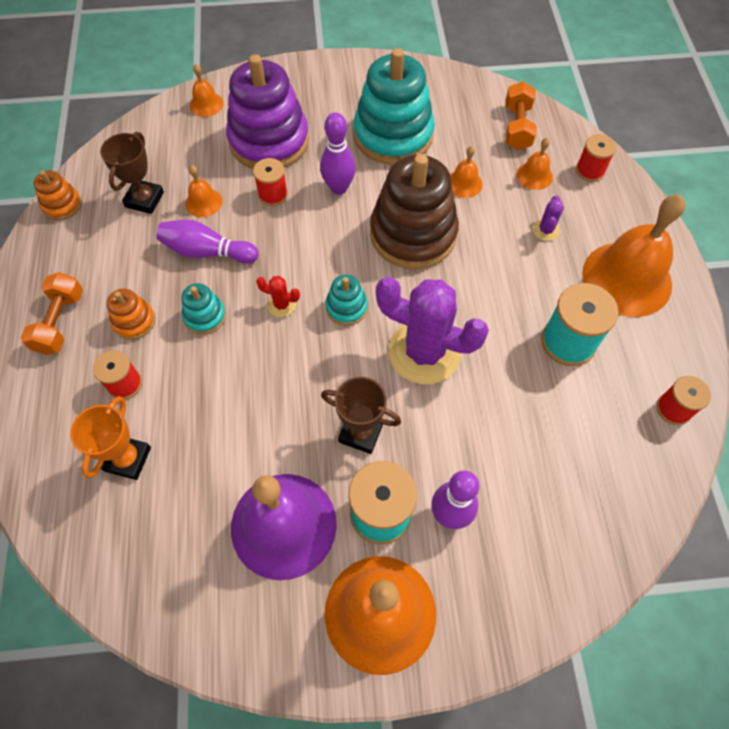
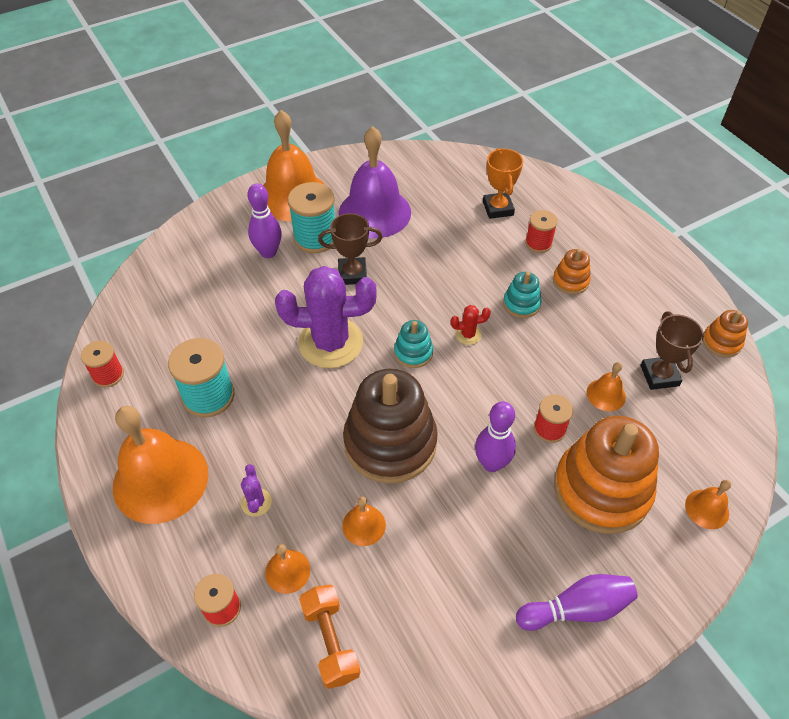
camera: 155 degrees right, 10 degrees down
orange dumbbell [21,272,83,355] -> none
purple bowling pin [156,220,259,264] -> purple bowling pin moved to [516,574,638,631]
purple stacking toy [226,54,309,169] -> orange stacking toy [554,416,659,534]
turquoise stacking toy [353,48,435,165] -> none

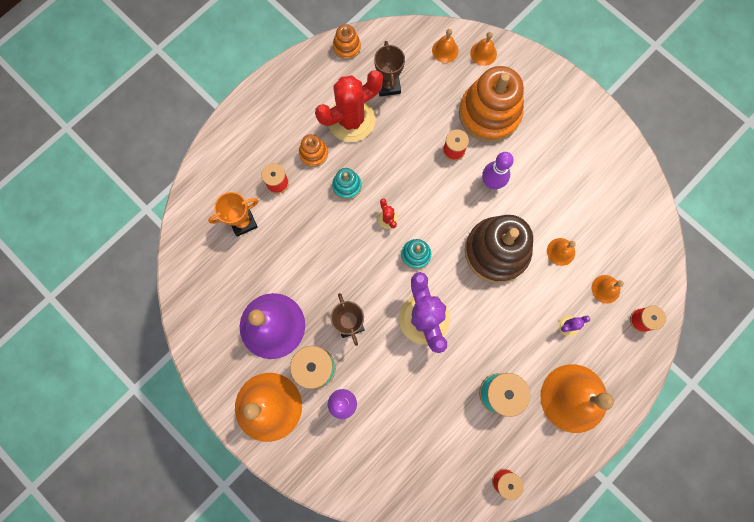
camera: 105 degrees left, 25 degrees up
orange dumbbell [299,585,361,689] -> none
purple bowling pin [516,574,638,631] -> none
orange bell [587,362,626,411] -> orange bell moved to [432,29,459,63]
brown trophy [640,312,704,390] -> brown trophy turned 75 degrees counterclockwise [374,41,405,97]
none -> red cactus [315,70,383,142]

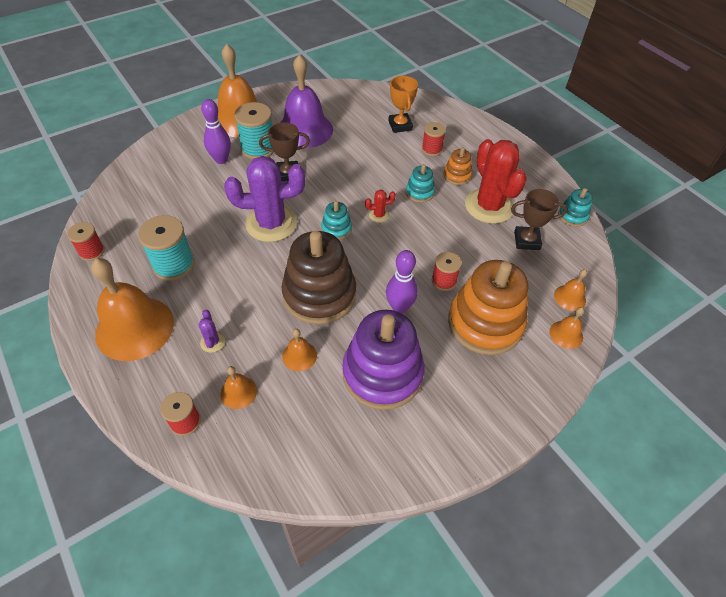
camera: 100 degrees right, 25 degrees down
orange stacking toy [333,24,361,60] -> turquoise stacking toy [558,188,592,227]
none -> purple stacking toy [342,310,425,410]

